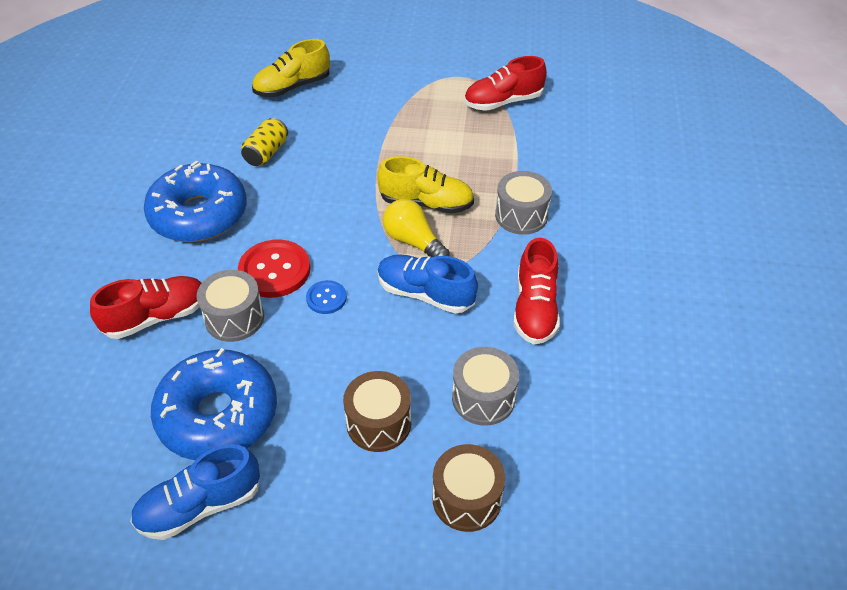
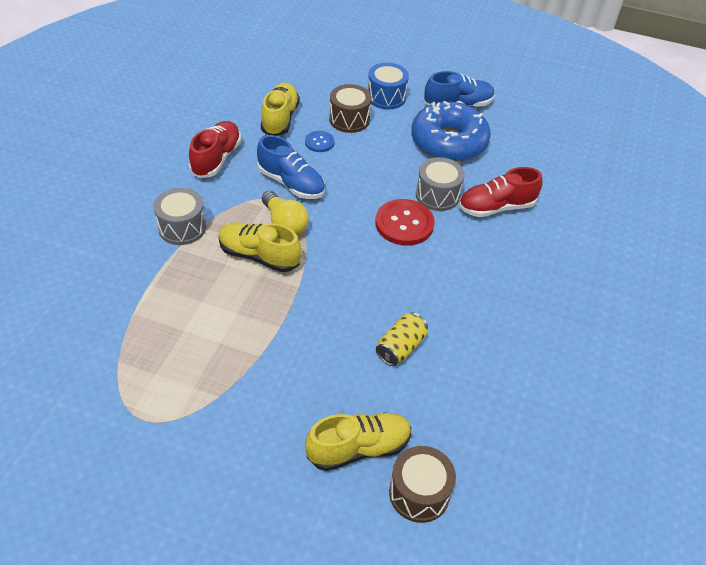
camera: 170 degrees left, 0 degrees up
blue donut [144,161,247,242] -> none
blue button [306,280,347,314] -> blue button moved to [305,131,335,152]
brown drum [432,444,505,532] -> brown drum moved to [389,446,456,523]
grey drum [452,347,519,426] -> yellow shoe [261,83,300,136]
red shoe [464,56,547,111] -> none
none -> blue drum [367,63,409,109]

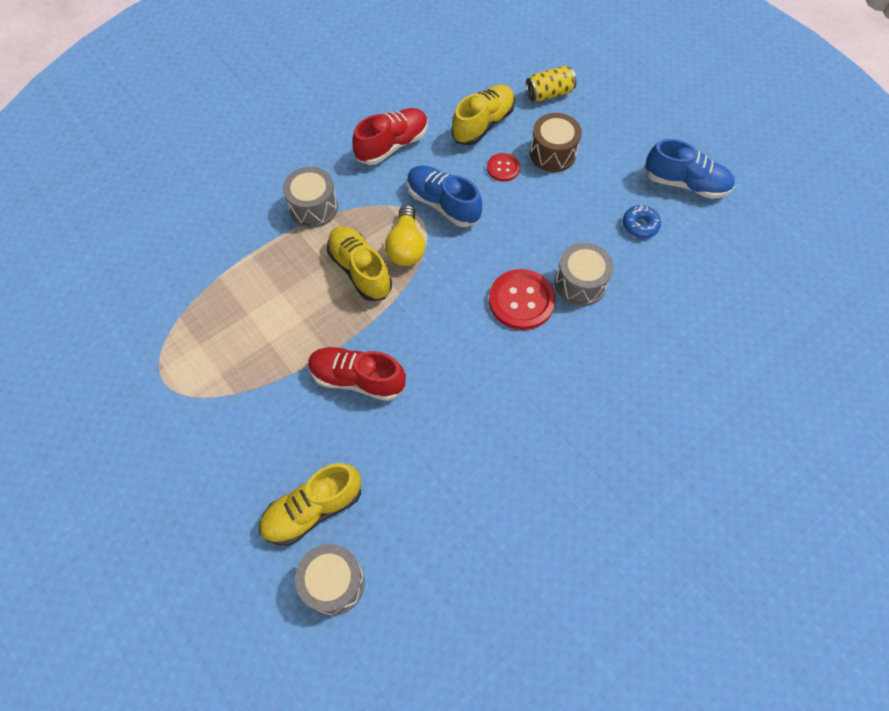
camera: 35 degrees right, 15 degrees up
blue shoe [257,135,325,199] -> blue shoe turned 150 degrees clockwise [407,165,482,227]
blue button [305,131,335,152] -> red button [487,153,520,182]
yellow shoe [305,413,411,471] -> yellow shoe turned 135 degrees clockwise [259,463,361,545]
blue drum [367,63,409,109] -> none
yellow can [376,312,428,366] -> yellow can moved to [526,66,576,101]
brown drum [389,446,456,523] -> grey drum [295,544,365,616]
blue donut [411,101,491,162] -> blue donut [623,205,661,238], size x0.41
red shoe [459,167,543,217] -> red shoe moved to [308,347,406,401]

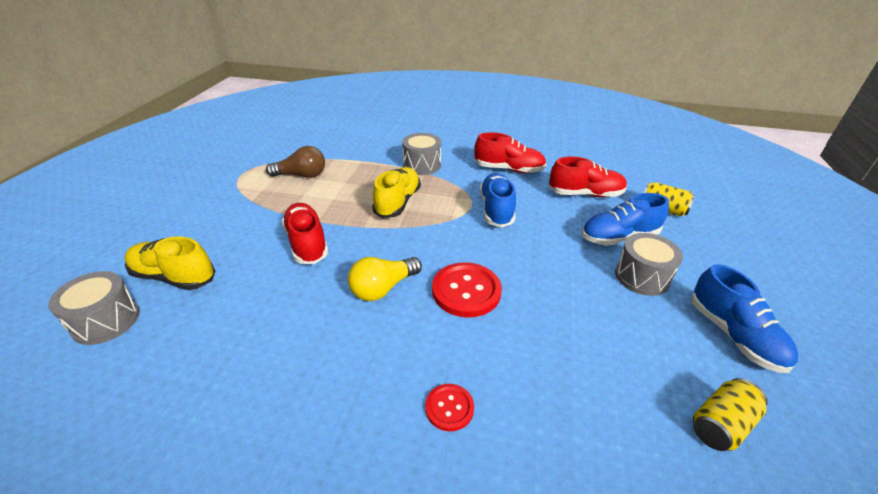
camera: 50 degrees right, 25 degrees down
yellow light bulb [385,205,425,266] -> yellow light bulb moved to [348,257,422,301]
yellow shoe [451,85,515,145] -> red shoe [549,156,627,197]
red button [487,153,520,182] -> red button moved to [425,384,474,431]
brown drum [530,113,582,172] -> blue shoe [581,193,669,246]
grey drum [555,243,614,306] -> grey drum moved to [615,233,683,296]
blue donut [623,205,661,238] -> none
none -> brown light bulb [266,146,325,178]
none -> yellow can [693,378,768,451]

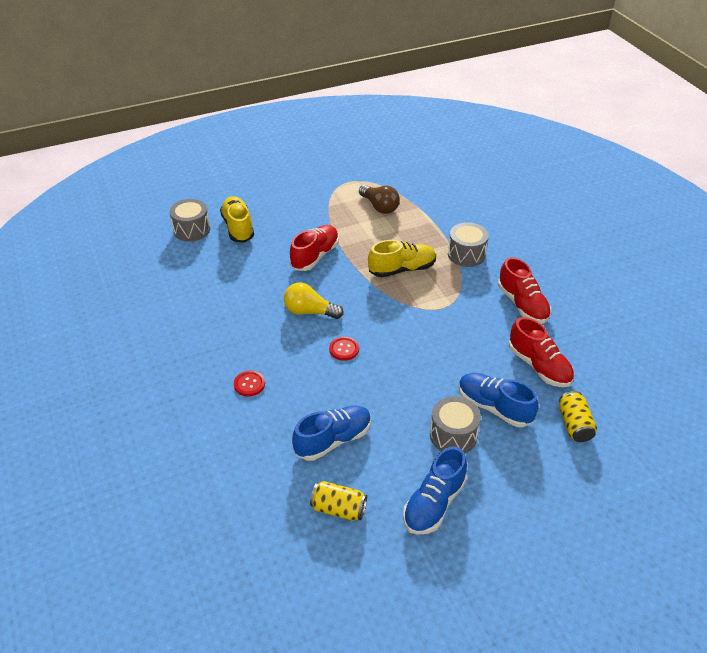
camera: 55 degrees right, 5 degrees up
red button [432,262,502,318] -> red button [329,337,359,361], size x0.55
blue shoe [480,173,516,227] -> blue shoe moved to [292,405,371,461]

